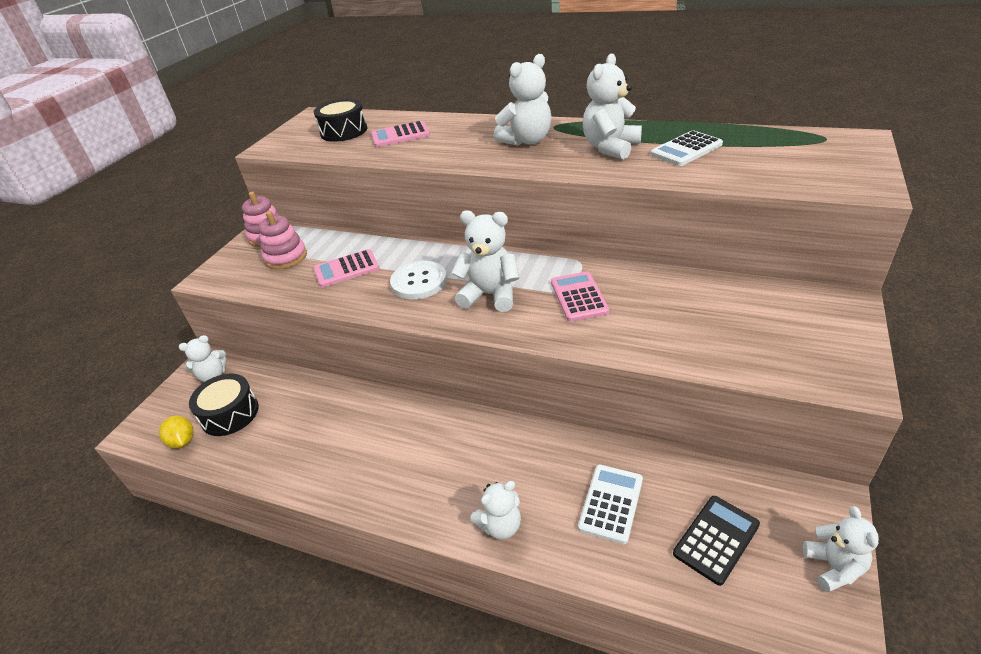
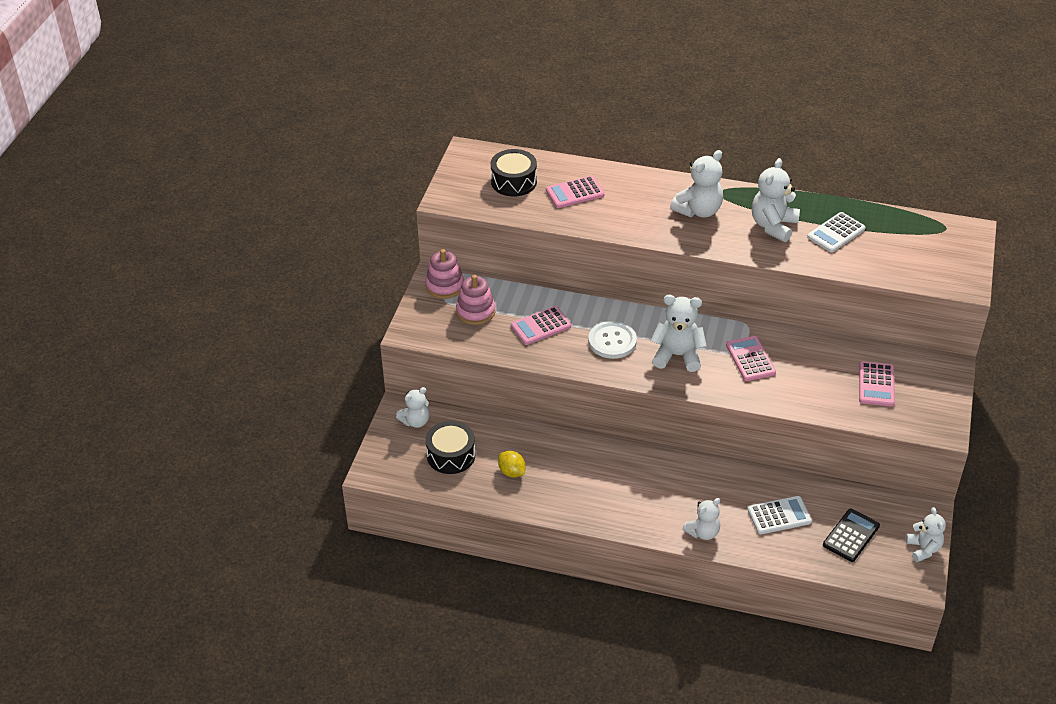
camera: 10 degrees left, 5 degrees up
yellow lemon [159,416,194,448] -> yellow lemon moved to [498,451,526,477]
white calculator [578,465,643,544] -> white calculator turned 60 degrees clockwise [747,496,812,534]
none -> pink calculator [859,361,895,407]

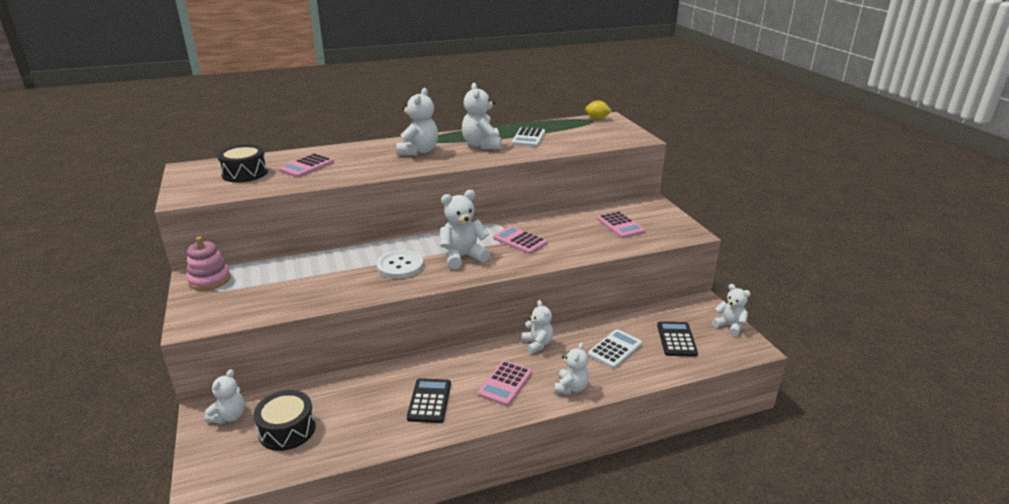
camera: 35 degrees left, 15 degrees down
pink stacking toy [456,275,496,325] -> none
yellow lemon [498,451,526,477] -> yellow lemon moved to [585,101,612,119]
pink calculator [511,306,571,345] -> pink calculator moved to [478,360,532,406]
none -> black calculator [407,378,451,423]
none -> white teddy bear [521,300,553,354]

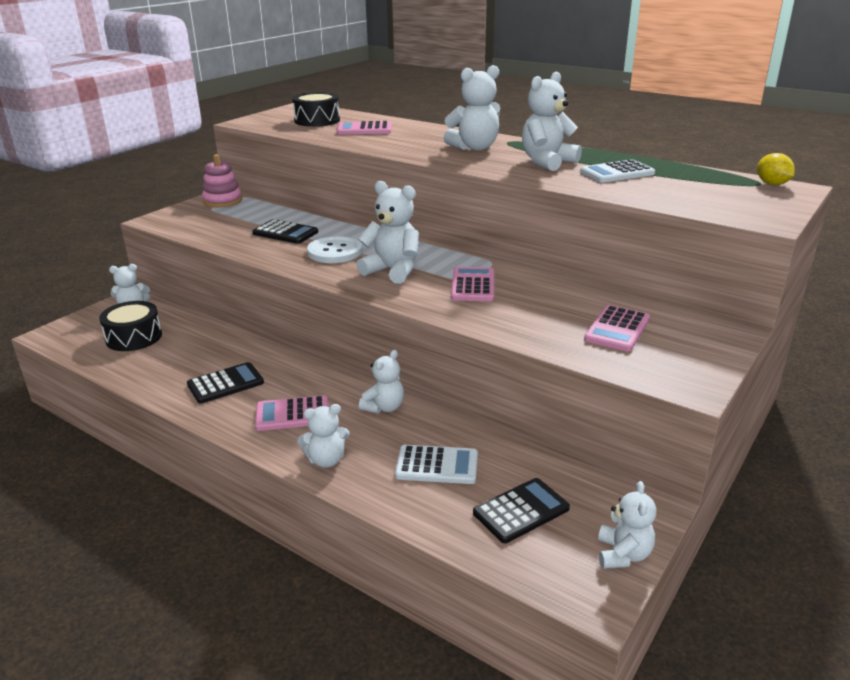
camera: 55 degrees right, 0 degrees up
none -> black calculator [252,219,318,244]

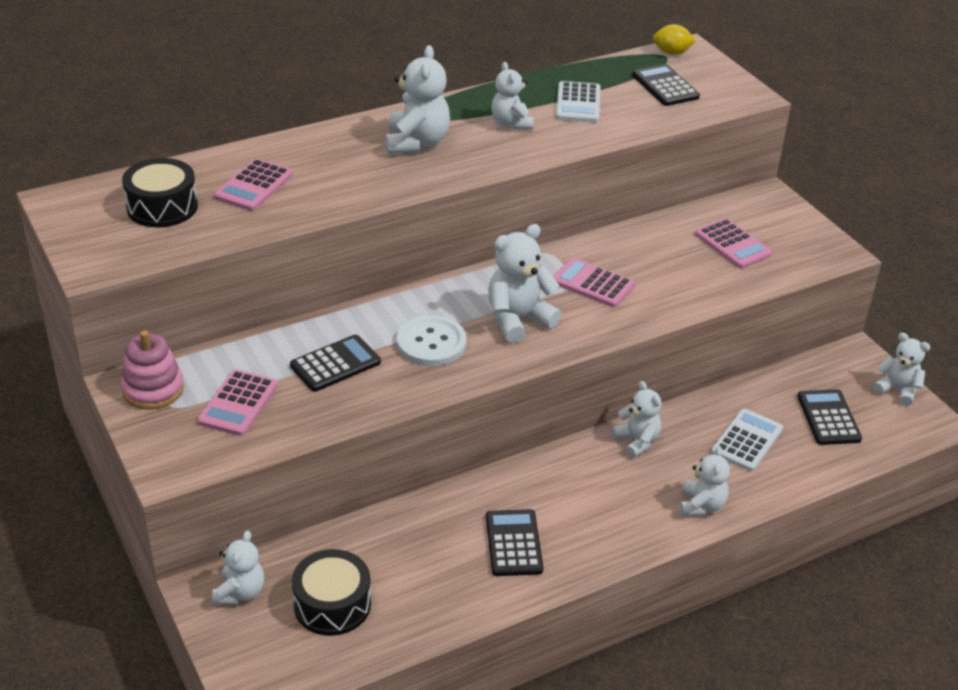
camera: 65 degrees left, 10 degrees up
pink calculator [255,395,328,431] -> pink calculator moved to [198,369,278,436]
white teddy bear [522,72,582,171] -> white teddy bear [491,62,533,129], size x0.66
none -> black calculator [632,64,700,106]

